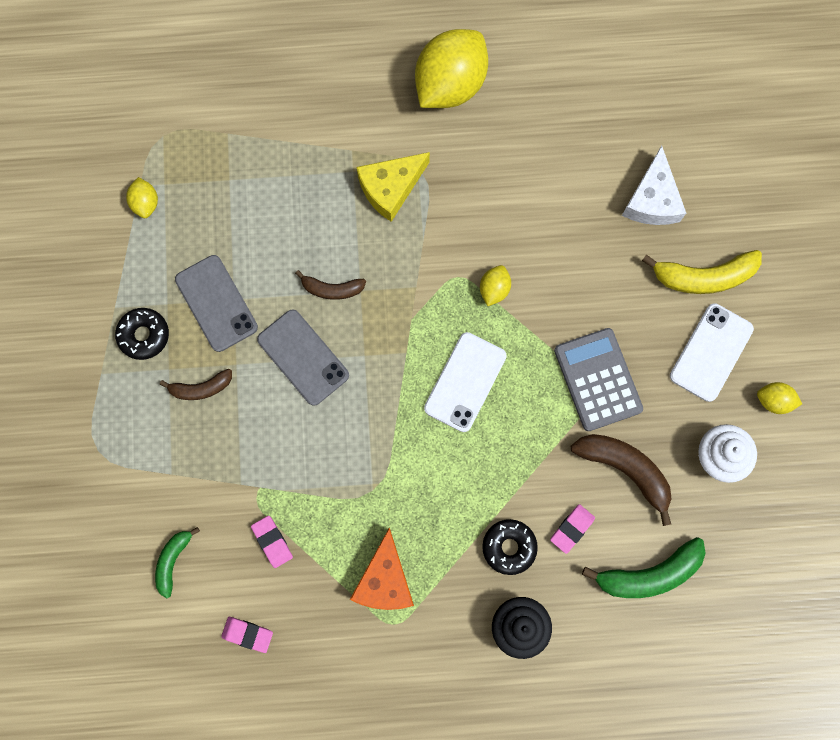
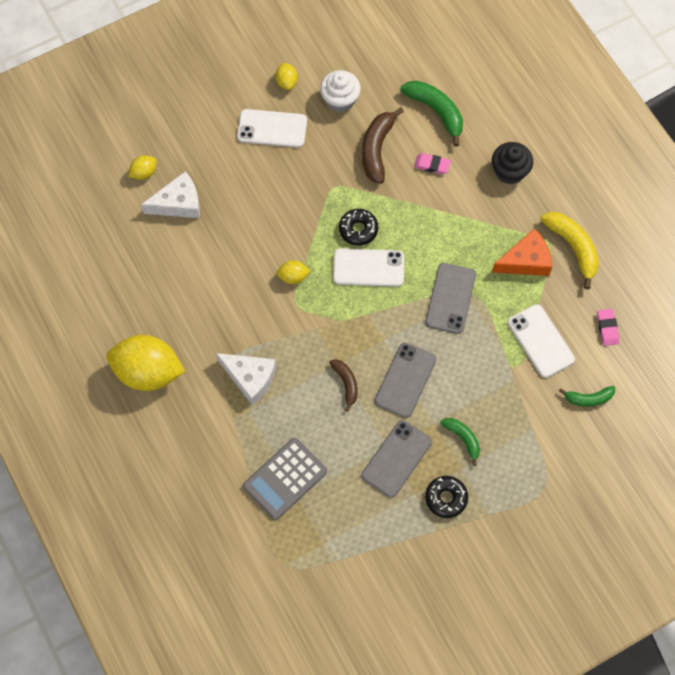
camera: 115 degrees left, 10 degrees down
yellow lemon [126,177,158,218] -> yellow lemon moved to [129,155,157,180]
brown banana [160,369,232,400] -> green banana [440,418,480,466]
pink eraser [251,516,293,568] -> white phone [508,304,575,378]
yellow cheese [356,152,430,222] -> white cheese [216,353,276,405]
black donut [482,519,538,575] -> black donut moved to [339,209,378,246]
grey calculator [554,328,643,431] -> grey calculator moved to [243,438,327,520]
yellow banana [642,250,762,294] -> yellow banana moved to [540,212,599,289]
none -> grey phone [425,263,476,334]

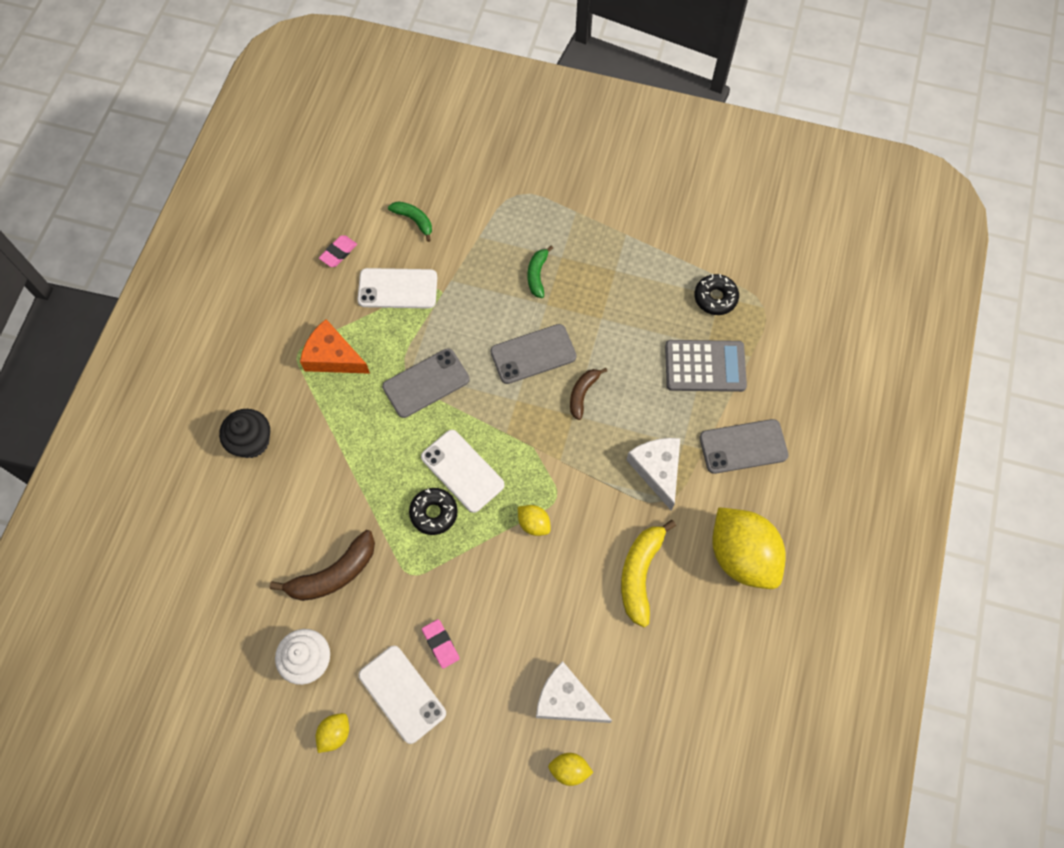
camera: 135 degrees left, 0 degrees up
grey phone [362,420,432,498] -> grey phone moved to [699,419,789,474]
green banana [401,81,463,147] -> none
pink eraser [414,153,451,174] -> pink eraser moved to [422,619,460,669]
black donut [425,476,468,518] -> black donut moved to [694,274,739,315]
white phone [508,304,575,378] -> white phone turned 75 degrees clockwise [357,268,437,309]
yellow banana [540,212,599,289] -> yellow banana moved to [621,520,676,627]

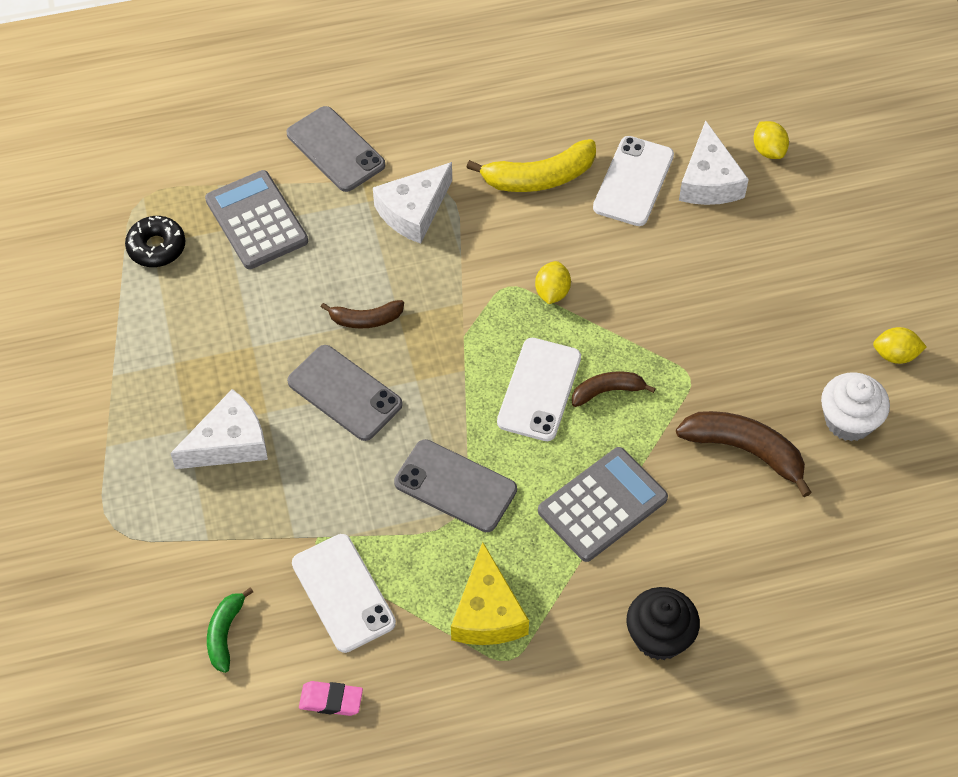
camera: 120 degrees left, 10 degrees down
orange cheese [300,319,370,374] -> yellow cheese [451,542,529,645]
white phone [359,646,446,744] -> white phone moved to [593,136,674,226]
black donut [409,488,458,535] -> brown banana [572,371,656,407]
pink eraser [422,619,460,669] -> none
green banana [528,245,553,298] -> white cheese [170,389,268,469]
yellow lemon [712,507,786,589] -> none
none -> grey calculator [538,447,668,562]

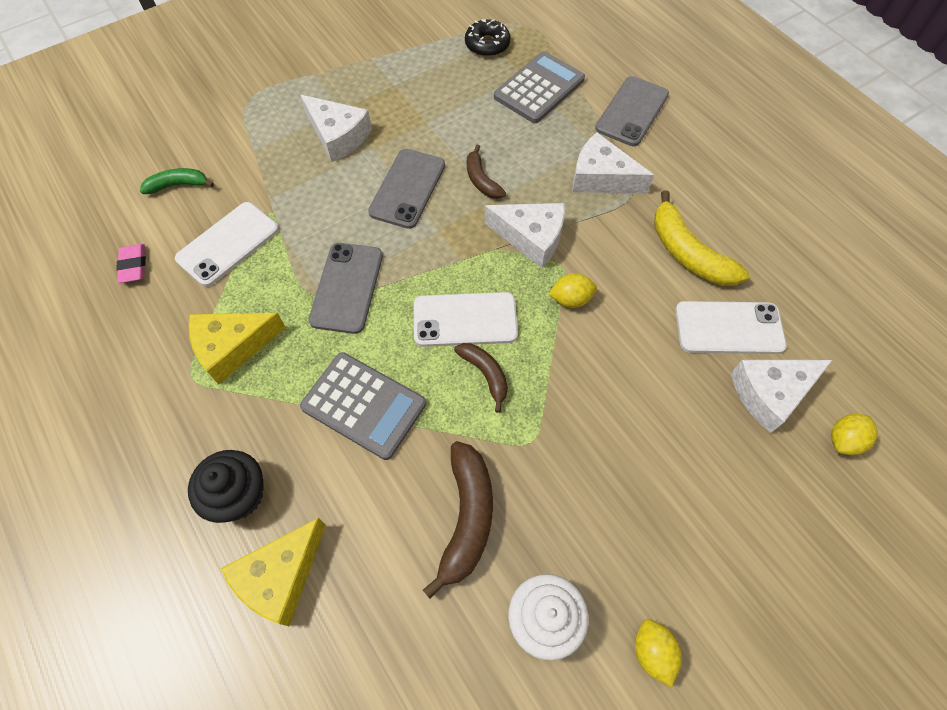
camera: 70 degrees right, 5 degrees up
none -> yellow cheese [221,518,326,626]
none -> white cheese [484,203,565,268]

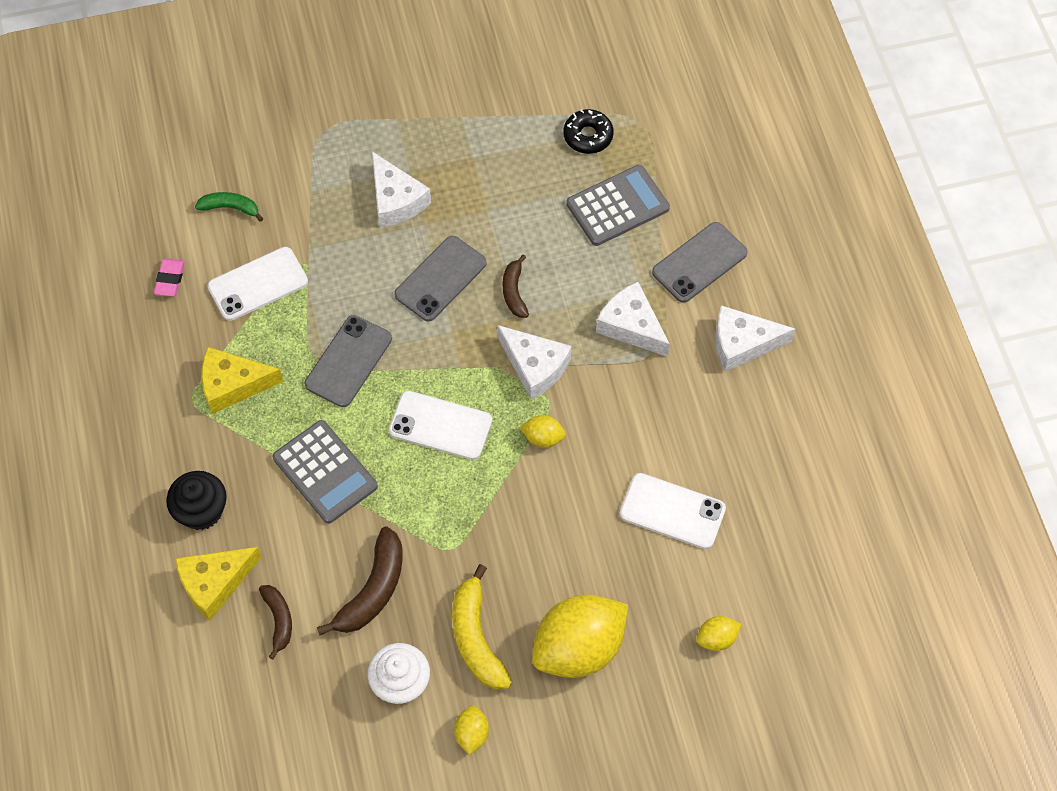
camera: 20 degrees right, 0 degrees up
brown banana [454,343,508,413] -> brown banana moved to [259,585,292,659]
yellow banana [654,190,749,286] -> yellow banana moved to [452,564,512,689]
white cheese [731,360,833,433] -> white cheese moved to [715,305,795,372]
none -> yellow lemon [532,594,628,678]

